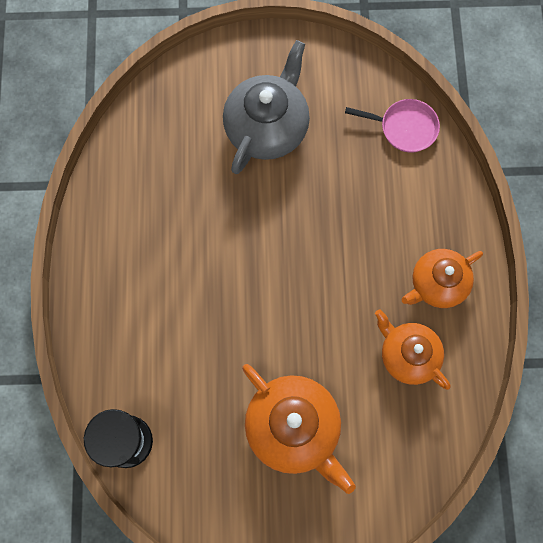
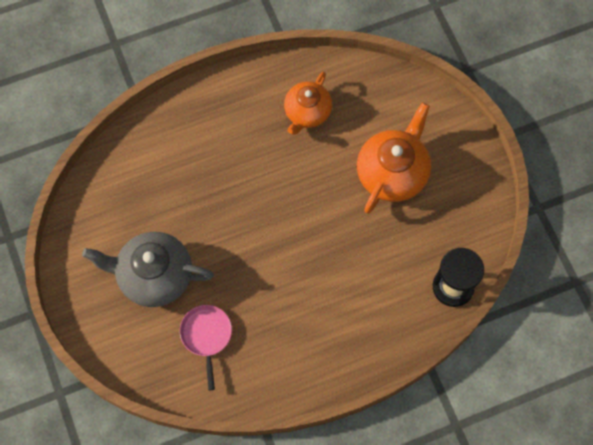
camera: 110 degrees left, 5 degrees down
pink pan [345,99,440,153] -> pink pan moved to [180,305,232,391]
orange teapot [402,249,483,308] -> none

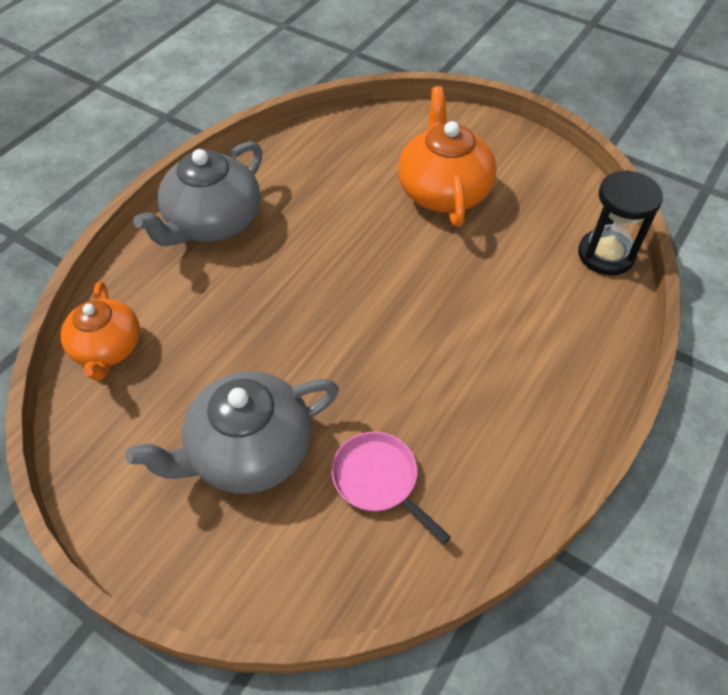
camera: 35 degrees left, 15 degrees down
orange teapot [284,72,332,135] -> orange teapot moved to [61,281,140,381]
none -> grey teapot [133,141,262,246]

